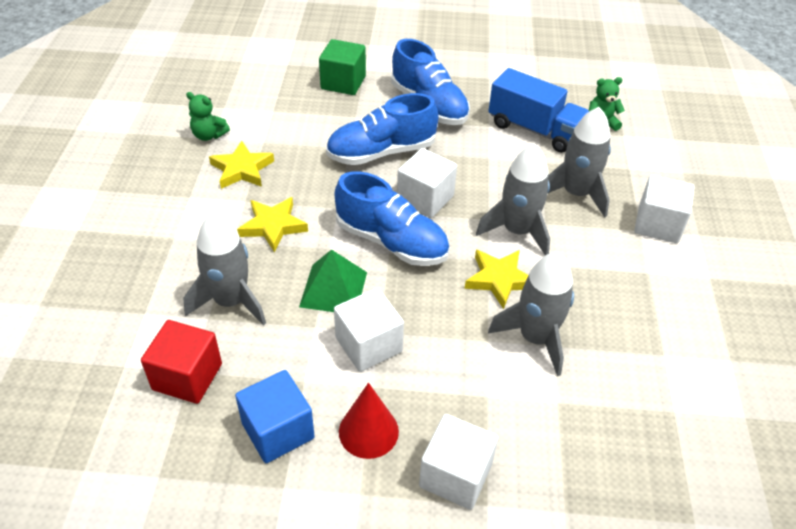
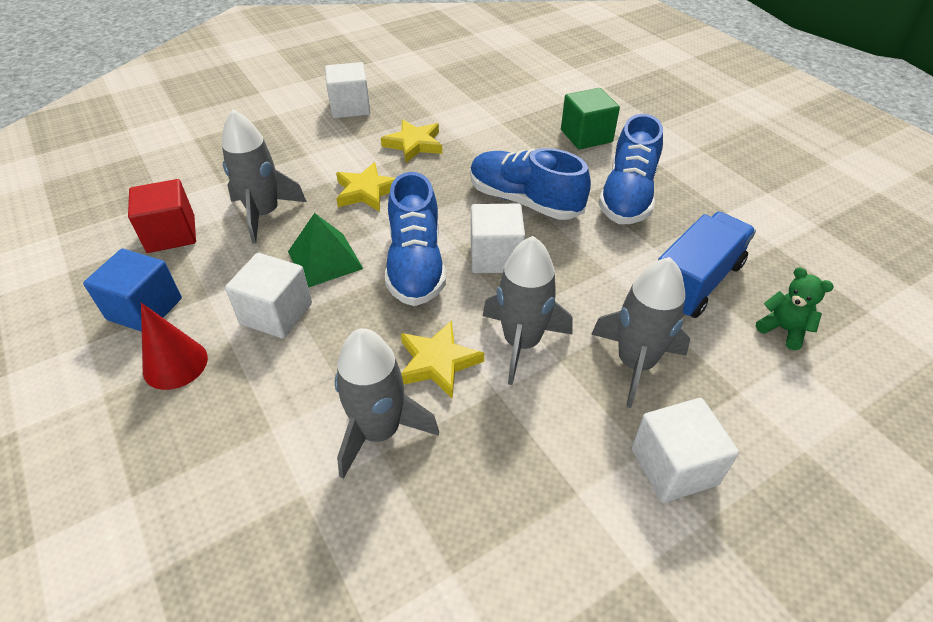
camera: 55 degrees right, 0 degrees up
green teddy bear [186,92,230,141] -> none
white cube [419,414,498,510] -> white cube moved to [325,62,370,118]
blue truck [489,68,589,153] -> blue truck turned 135 degrees counterclockwise [658,212,756,318]

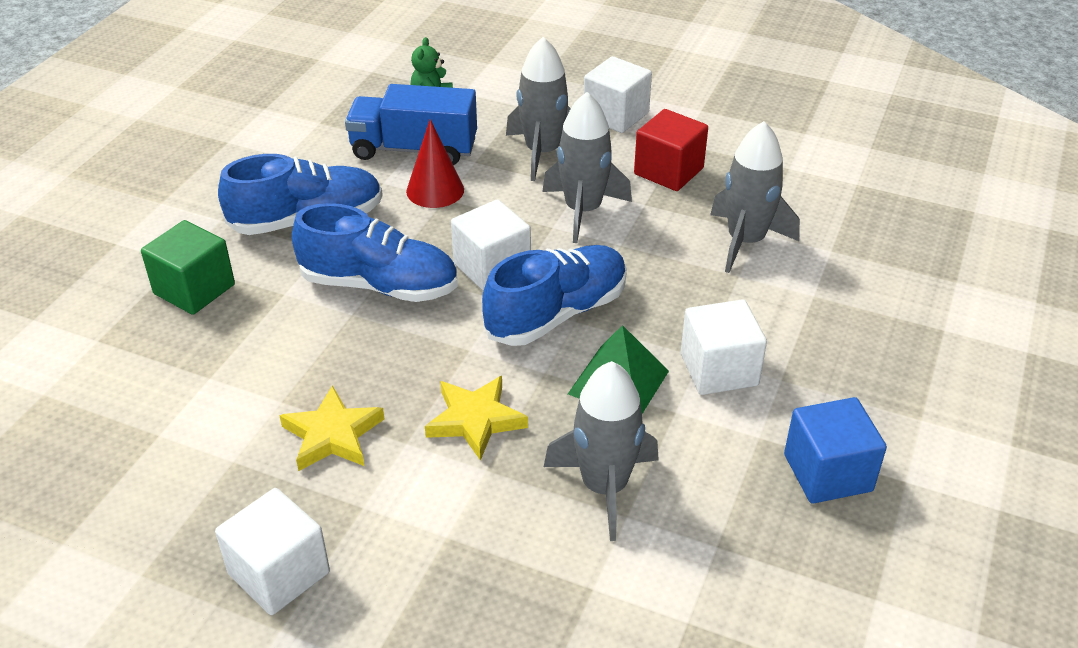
camera: 125 degrees left, 5 degrees down
red cube [128,179,196,253] -> red cube moved to [634,109,708,191]
red cone [141,303,208,390] -> red cone moved to [406,119,464,208]
yellow star [401,320,484,399] -> none
blue shoe [470,148,591,220] -> blue shoe turned 75 degrees counterclockwise [292,203,458,302]

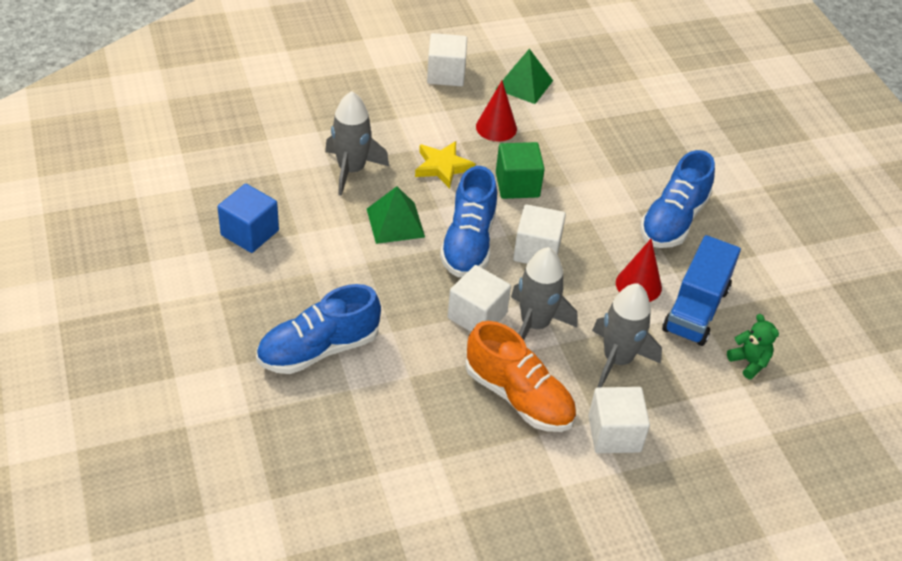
camera: 135 degrees right, 5 degrees up
green cube [141,220,235,315] -> green cube moved to [496,142,545,199]
yellow star [279,385,384,471] -> red cone [476,81,517,142]
blue shoe [292,203,458,302] -> blue shoe moved to [256,284,381,374]
blue truck [345,84,477,165] -> blue truck turned 150 degrees clockwise [662,235,741,346]
red cube [634,109,708,191] -> orange shoe [465,321,576,432]
white cube [681,299,767,395] -> white cube moved to [448,265,511,332]
grey rocket [710,121,800,273] -> none
none -> green pyramid [496,49,553,104]

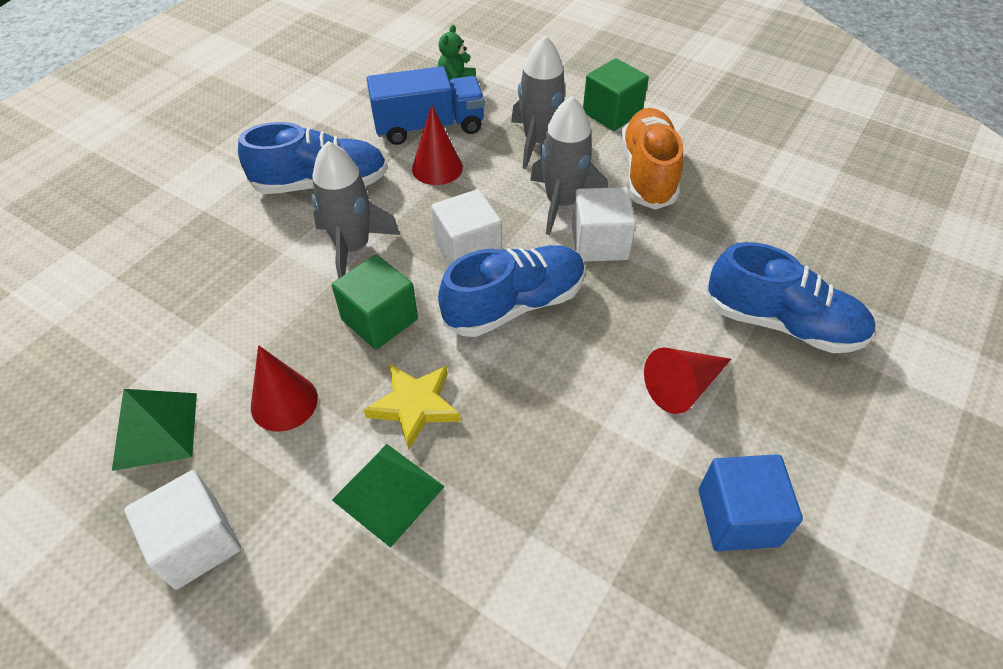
camera: 125 degrees left, 5 degrees up
grey rocket [325,91,389,196] -> grey rocket moved to [312,141,400,279]
green pyramid [367,186,425,244] -> green pyramid moved to [332,444,445,548]
white cube [588,387,650,453] -> green cube [583,58,649,131]
none -> red cone [644,348,731,414]

